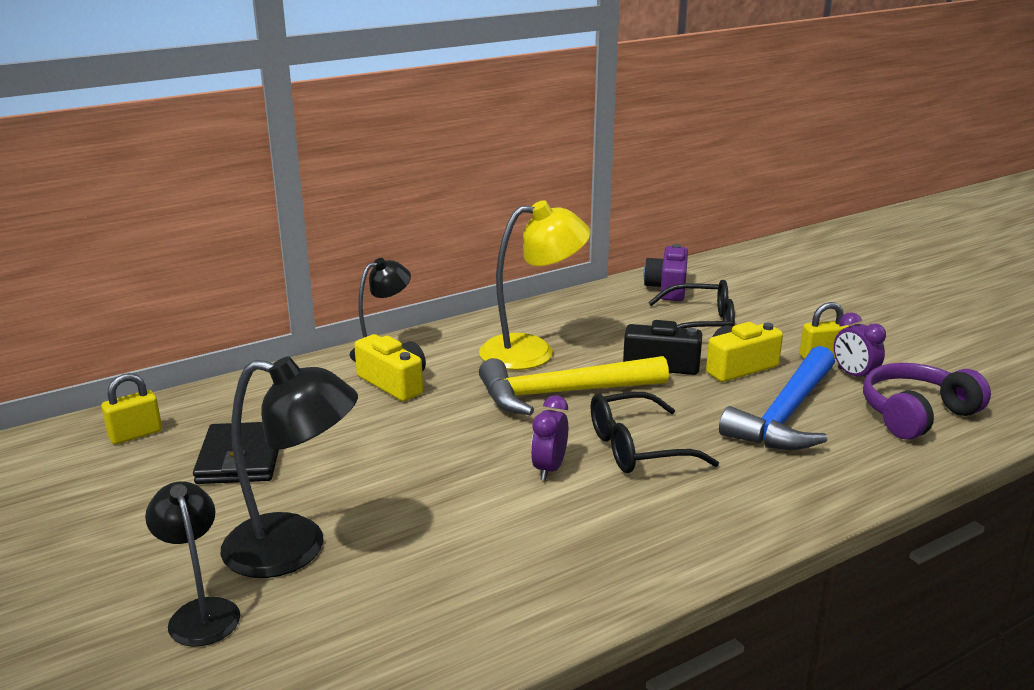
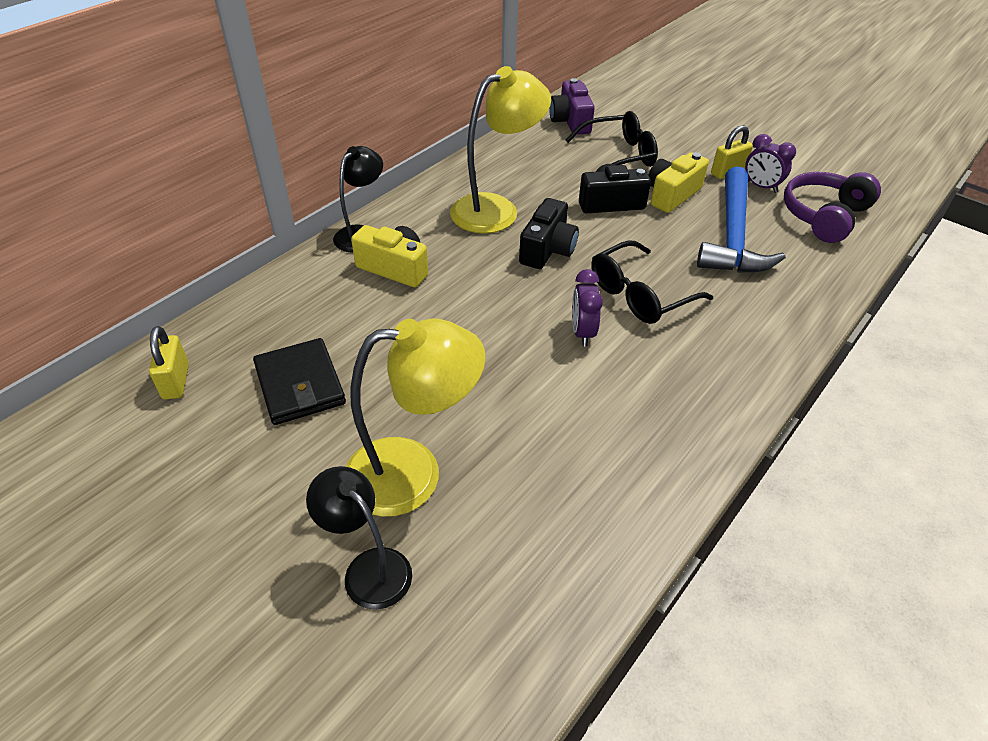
camera: 20 degrees left, 20 degrees up
yellow padlock [101,373,162,445] -> yellow padlock turned 45 degrees counterclockwise [149,326,189,399]
black lamp [221,356,358,578] -> yellow lamp [345,319,486,517]
yellow hammer [479,356,669,415] -> black camera [519,198,579,269]

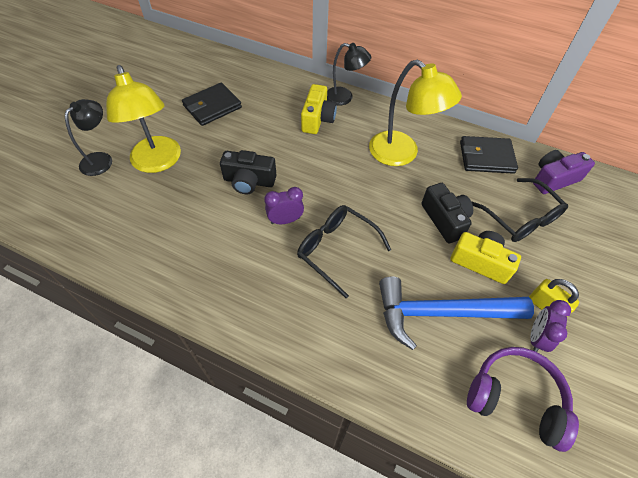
camera: 75 degrees right, 10 degrees up
yellow padlock [149,326,189,399] -> none
black camera [519,198,579,269] -> black camera moved to [220,150,277,194]
none -> black wallet [460,136,518,174]

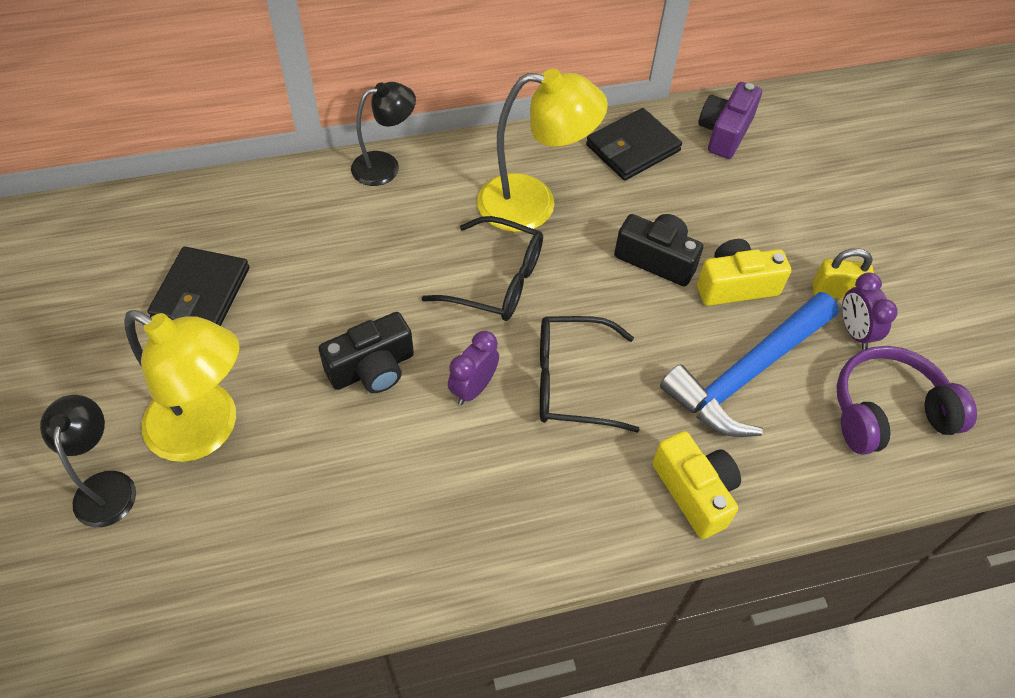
camera: 40 degrees left, 0 degrees up
yellow camera [301,84,337,134] -> yellow camera moved to [652,431,741,539]
black glasses [472,178,568,242] -> black glasses moved to [422,216,543,321]

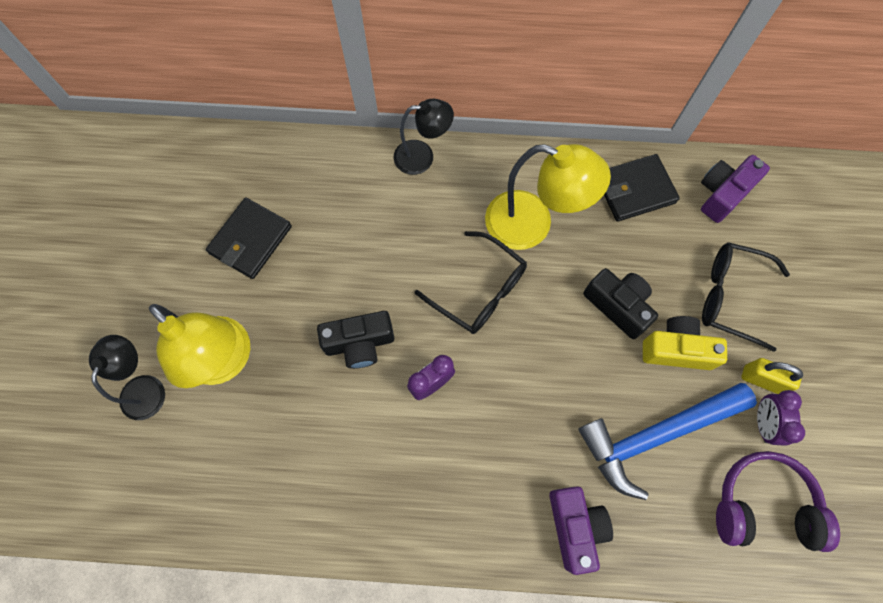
camera: 20 degrees right, 15 degrees up
black glasses [540,316,640,433] -> black glasses moved to [702,242,790,352]
yellow camera [652,431,741,539] -> purple camera [549,486,613,575]

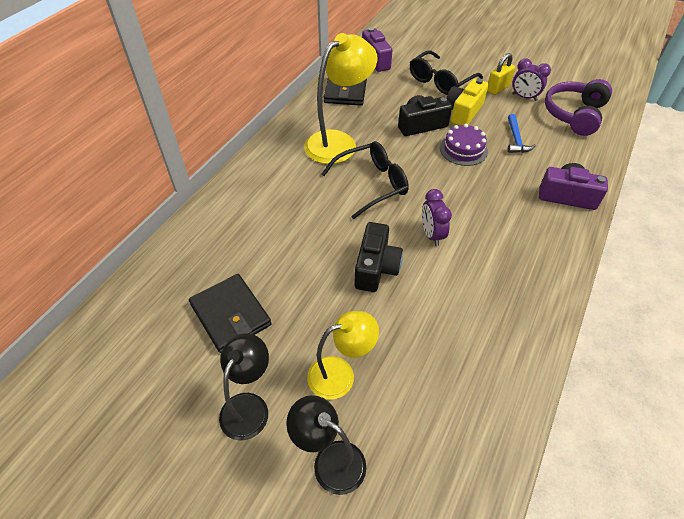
camera: 65 degrees left, 20 degrees down
yellow lamp [149,304,250,388] -> yellow lamp [307,311,379,400], size x0.63
black lamp [394,99,454,175] -> black lamp moved to [219,333,269,441]
blue hammer [578,383,757,500] -> blue hammer [508,114,536,153], size x0.46
none -> purple cake [440,124,488,166]

